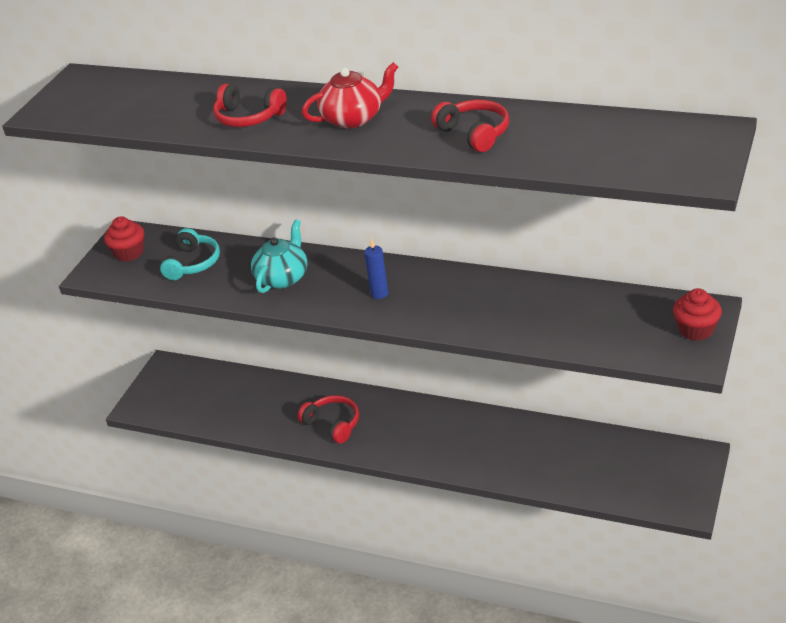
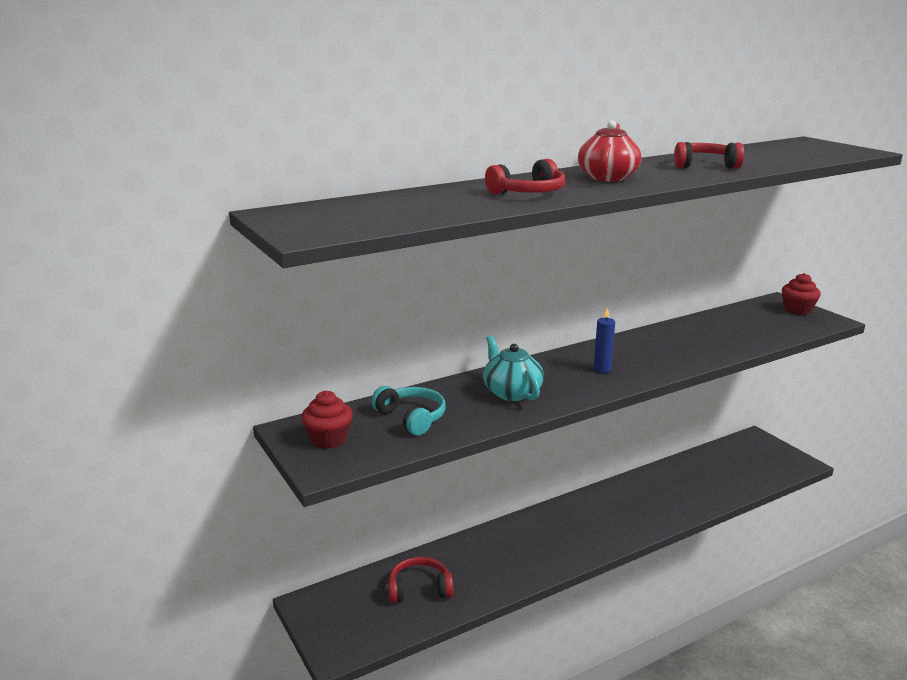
camera: 55 degrees left, 15 degrees down
red headphones [298,395,359,444] -> red headphones moved to [388,557,454,603]

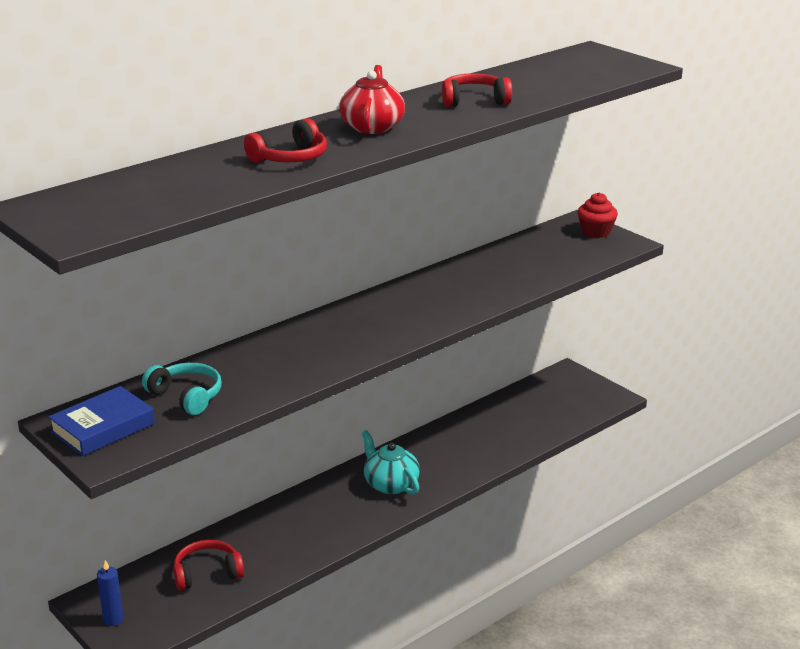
camera: 10 degrees left, 5 degrees up
red cupcake [301,391,353,449] -> blue book [48,386,155,456]
turquoise teapot [483,335,544,401] -> turquoise teapot moved to [362,430,420,495]
blue candle [594,307,615,373] -> blue candle moved to [97,560,124,626]

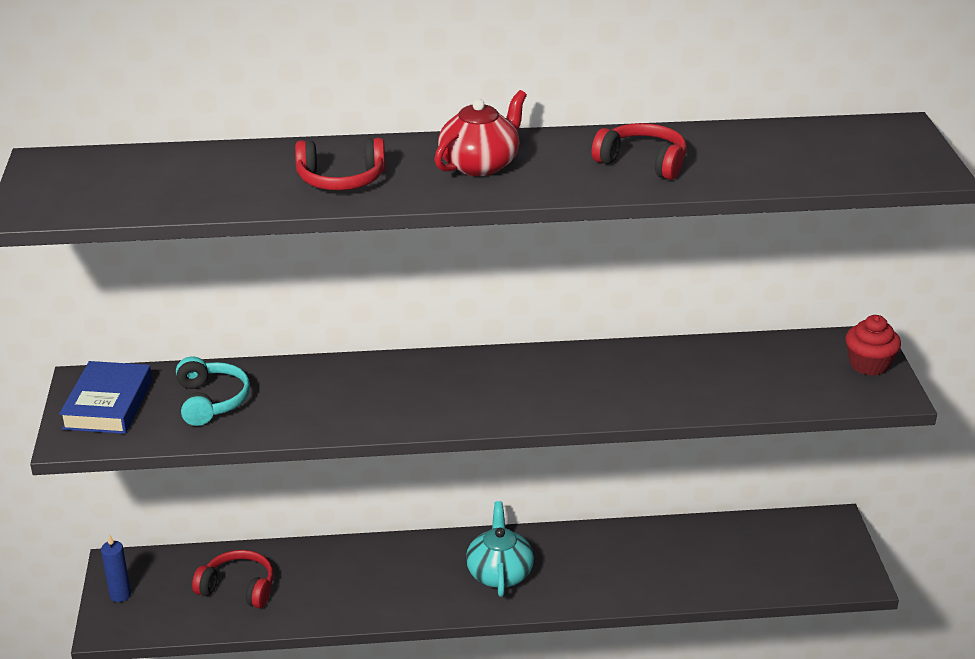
camera: 35 degrees right, 5 degrees up
blue book [48,386,155,456] -> blue book turned 75 degrees counterclockwise [59,361,152,434]

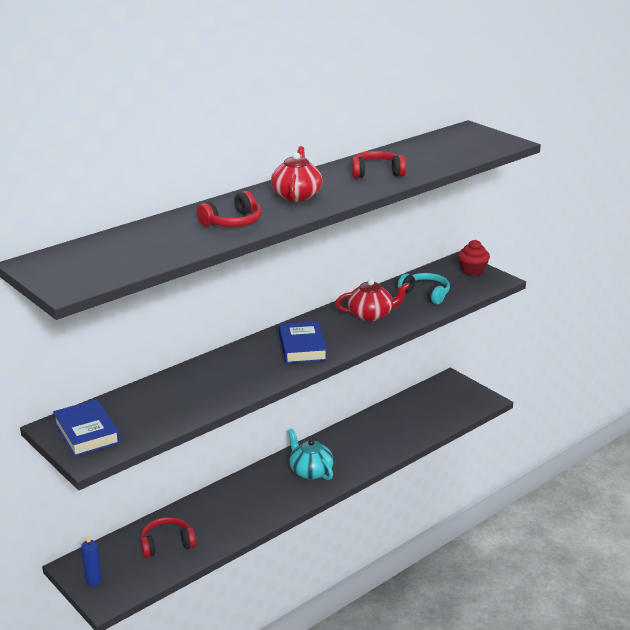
camera: 35 degrees left, 5 degrees down
turquoise headphones [176,356,250,426] -> turquoise headphones moved to [398,273,450,304]
none -> blue book [279,321,327,363]
none -> red teapot [335,279,410,321]

